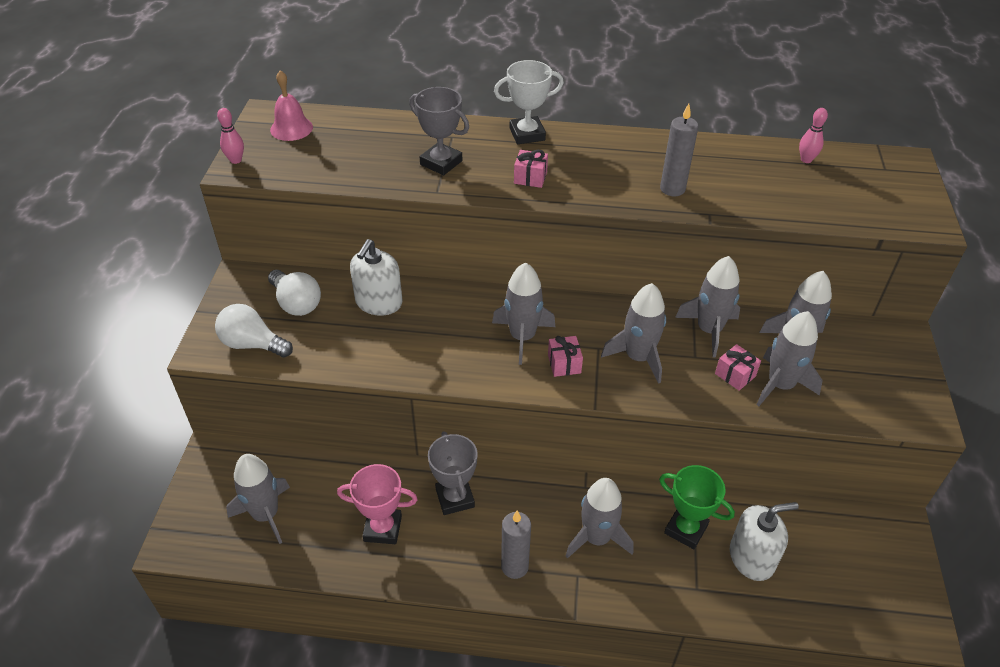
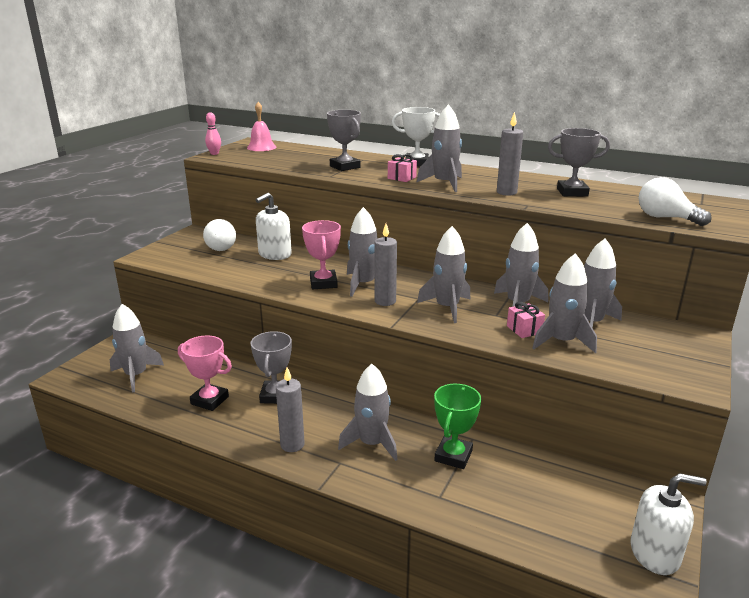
camera: 20 degrees right, 20 degrees down
white light bulb [215,304,293,358] -> white light bulb moved to [639,177,712,226]
pink gift [548,336,583,377] -> grey candle [375,224,397,306]
green trophy [659,465,735,549] -> green trophy turned 60 degrees clockwise [434,384,481,469]
white soap dispenser [730,502,799,581] -> white soap dispenser moved to [631,473,707,575]
pink bowling pin [799,108,828,163] -> none
none -> pink trophy [302,220,341,289]
none -> grey rocket [416,104,462,192]
none -> grey trophy [548,128,610,197]

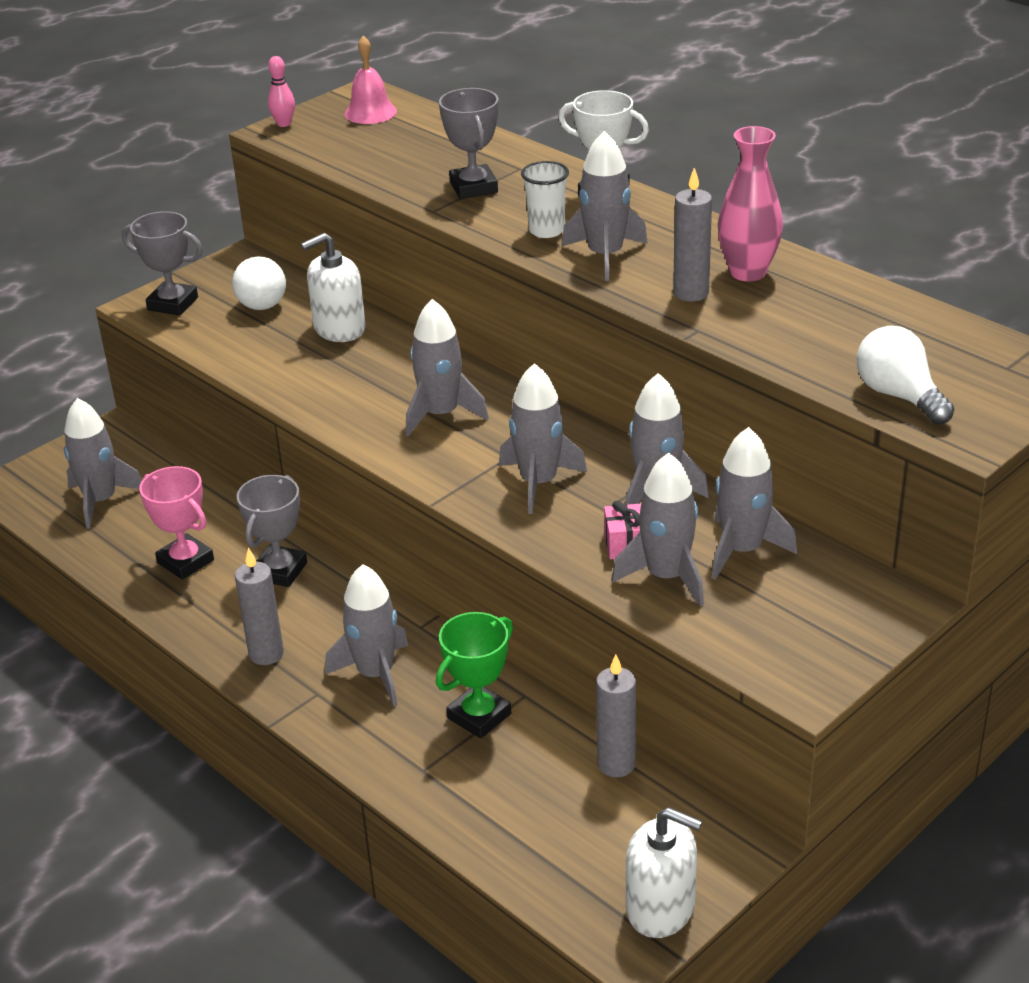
camera: 20 degrees right, 10 degrees up
pink trophy [302,220,341,289] -> none
grey candle [375,224,397,306] -> grey candle moved to [596,655,636,777]
pink gift [388,154,417,182] -> white cup [521,161,569,238]
grey trophy [548,128,610,197] -> grey trophy moved to [122,211,203,316]
none -> pink vase [718,126,783,281]

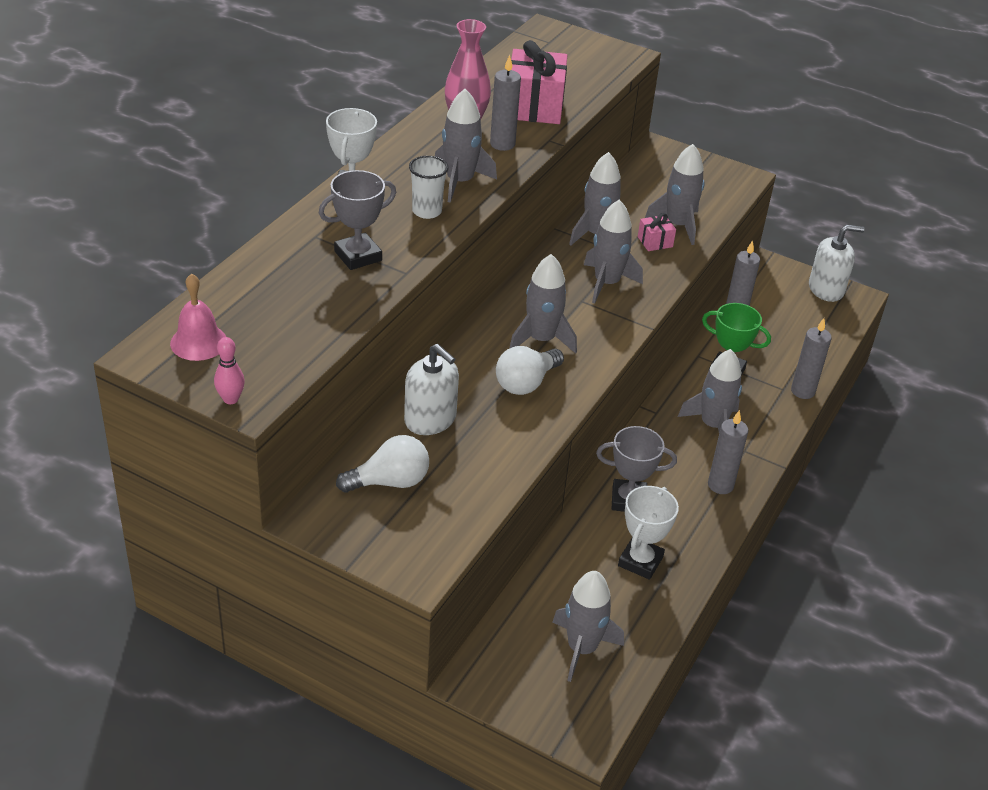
camera: 110 degrees left, 5 degrees up
grey trophy [122,211,203,316] -> none
pink trophy [139,466,214,580] -> white trophy [618,486,679,580]
white soap dispenser [626,807,702,938] -> white soap dispenser turned 75 degrees clockwise [809,225,864,302]
grey rocket [712,427,797,580] -> none
white light bulb [856,326,954,425] -> white light bulb moved to [496,346,564,395]
none -> pink gift [511,40,567,124]
none -> grey candle [791,318,832,399]

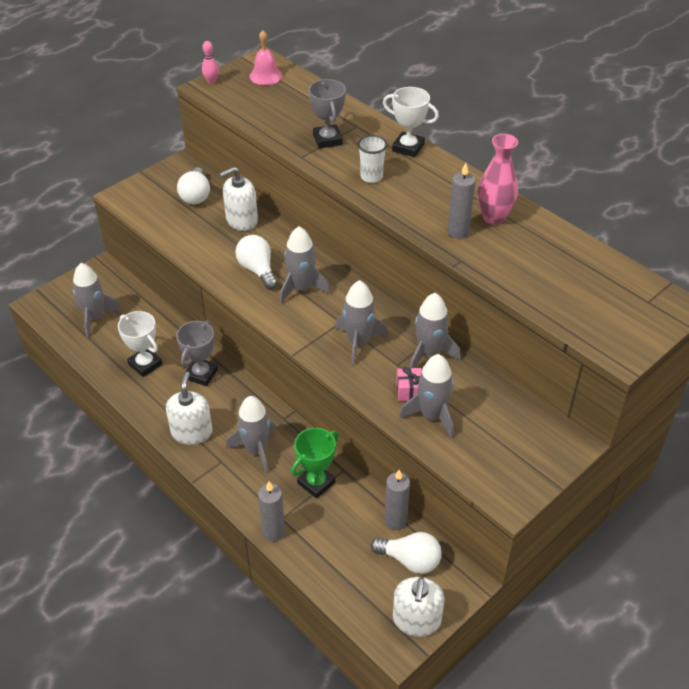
camera: 110 degrees right, 5 degrees up
grey rocket [435,89,497,203] -> none
pink gift [511,40,567,124] -> none
grey candle [708,410,748,494] -> white soap dispenser [166,372,212,445]
none -> white light bulb [371,532,442,574]

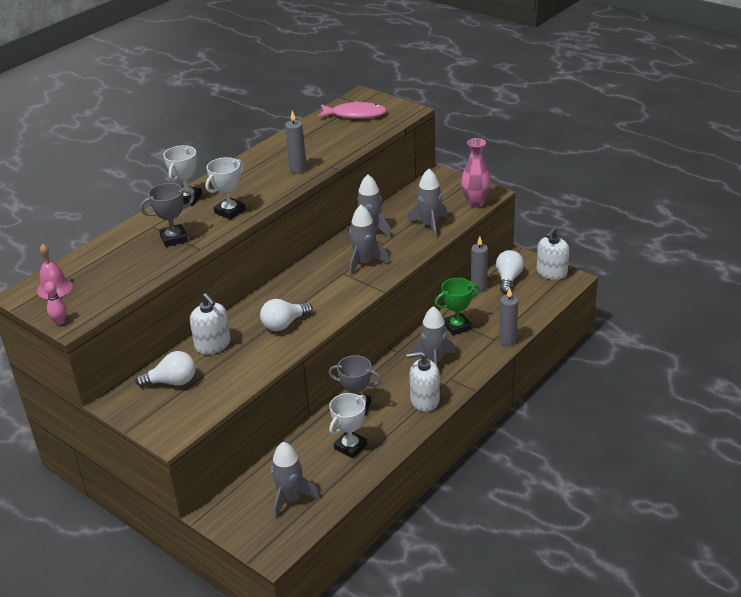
camera: 95 degrees left, 10 degrees down
grey rocket [279,226,330,304] -> none
green trophy [291,428,339,499] -> green trophy turned 60 degrees counterclockwise [435,278,480,335]
white cup [358,135,387,183] -> white trophy [206,157,246,220]
white soap dispenser [393,577,444,637] -> white soap dispenser turned 120 degrees clockwise [536,227,569,280]
pink gift [396,367,422,401] -> none
pink vase [478,134,518,225] -> pink vase moved to [461,138,491,207]
none -> pink fish [317,101,387,119]

